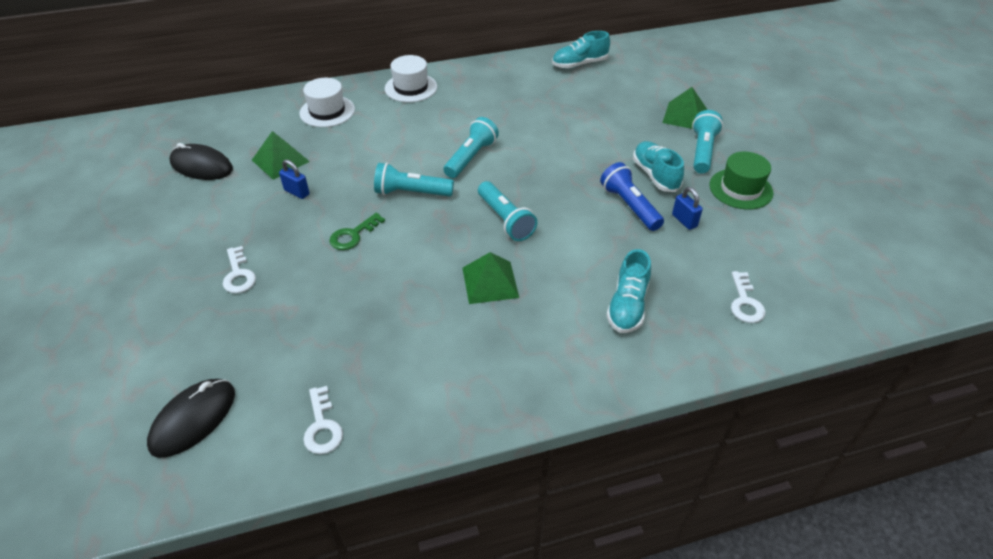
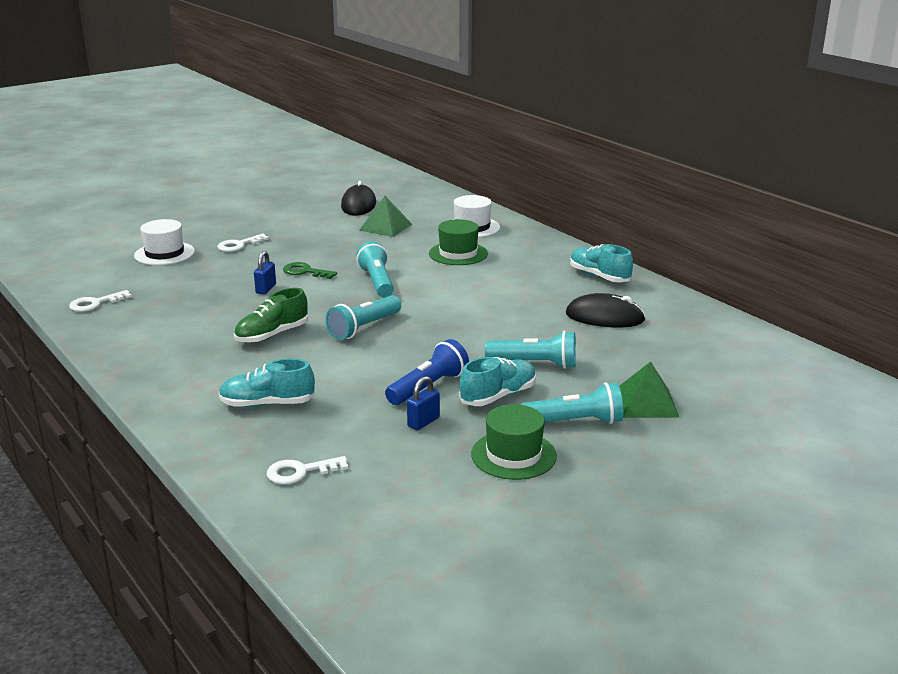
camera: 70 degrees right, 20 degrees down
black mouse [147,379,235,458] -> black mouse moved to [566,293,646,327]
blue padlock [279,159,310,199] -> blue padlock moved to [254,251,276,294]
white hat [385,55,437,102] -> white hat moved to [134,219,195,265]
turquoise flashlight [443,117,499,178] -> turquoise flashlight moved to [485,330,576,369]
green pyramid [463,252,519,304] -> green shoe [234,288,308,343]
turquoise shoe [552,31,610,69] -> turquoise shoe moved to [570,244,633,282]
none -> green hat [429,219,488,265]

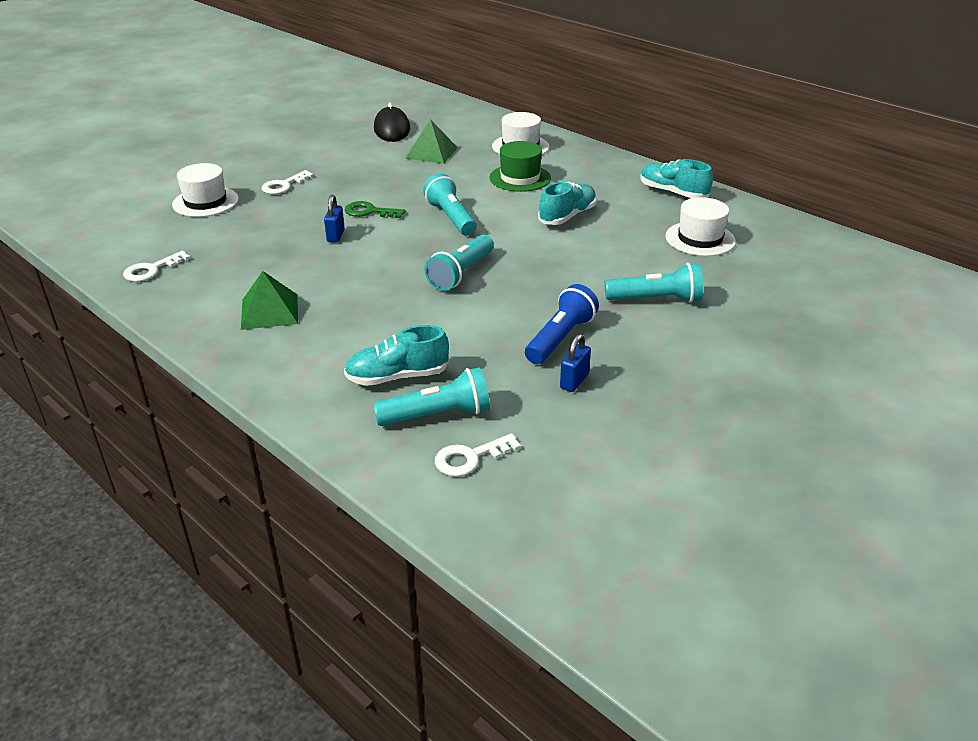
camera: 10 degrees left, 10 degrees up
green shoe [234,288,308,343] -> none
turquoise shoe [459,357,536,406] -> turquoise shoe moved to [538,182,597,225]
green hat [471,404,557,480] -> none
turquoise flashlight [520,382,623,424] -> turquoise flashlight moved to [373,367,490,426]
black mouse [566,293,646,327] -> white hat [665,197,736,256]
green pyramid [619,361,680,418] -> green pyramid moved to [241,271,298,330]

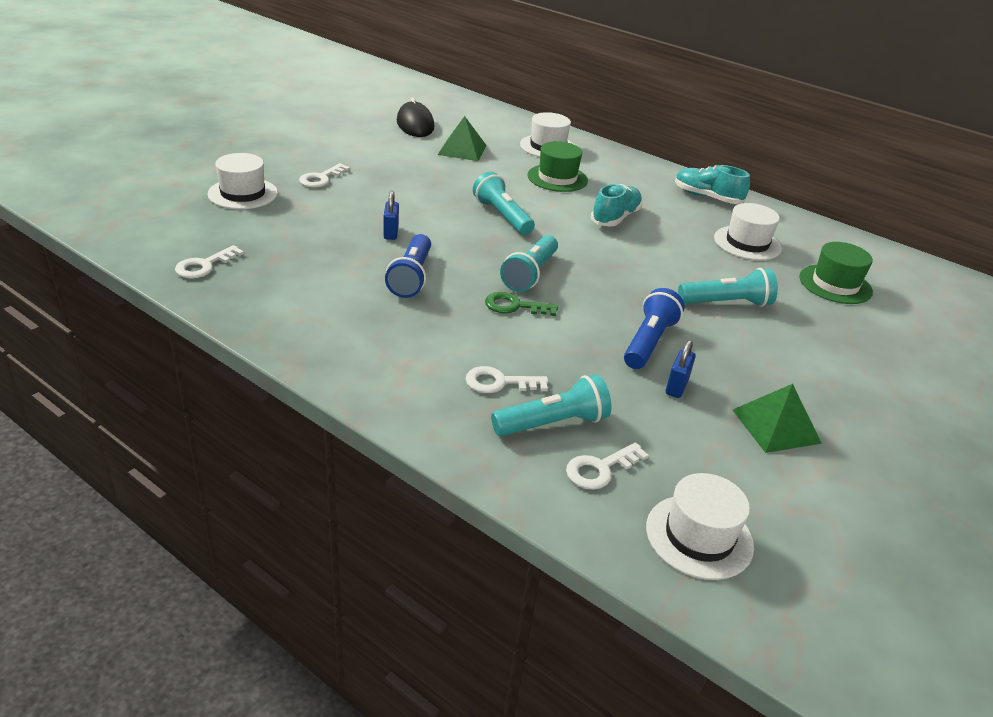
camera: 10 degrees left, 0 degrees up
green pyramid [241,271,298,330] -> green pyramid moved to [732,384,822,453]
turquoise shoe [344,325,449,386] -> white key [466,366,548,393]
green key [345,201,405,218] -> green key moved to [485,292,558,316]
none -> blue flashlight [385,234,431,298]
none -> white hat [646,473,754,580]
none -> green hat [799,242,873,304]

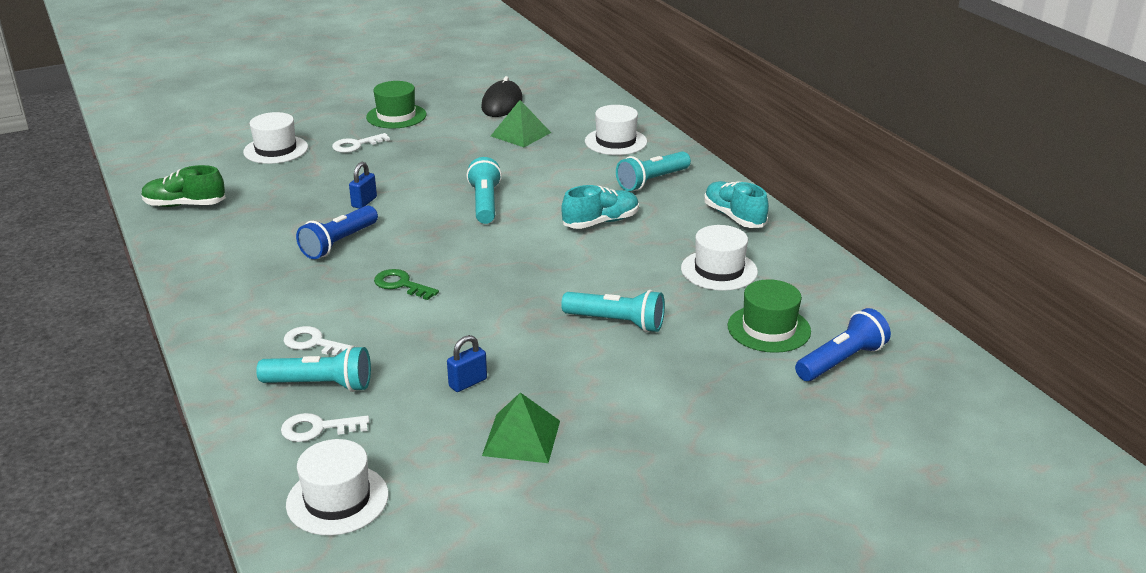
camera: 30 degrees right, 5 degrees down
white key [175,245,244,278] -> green shoe [141,165,226,207]
turquoise flashlight [500,235,558,292] -> turquoise flashlight moved to [616,151,691,191]
green hat [528,141,588,192] -> green hat moved to [366,81,426,129]
blue flashlight [624,288,685,369] -> blue flashlight moved to [795,308,891,381]

